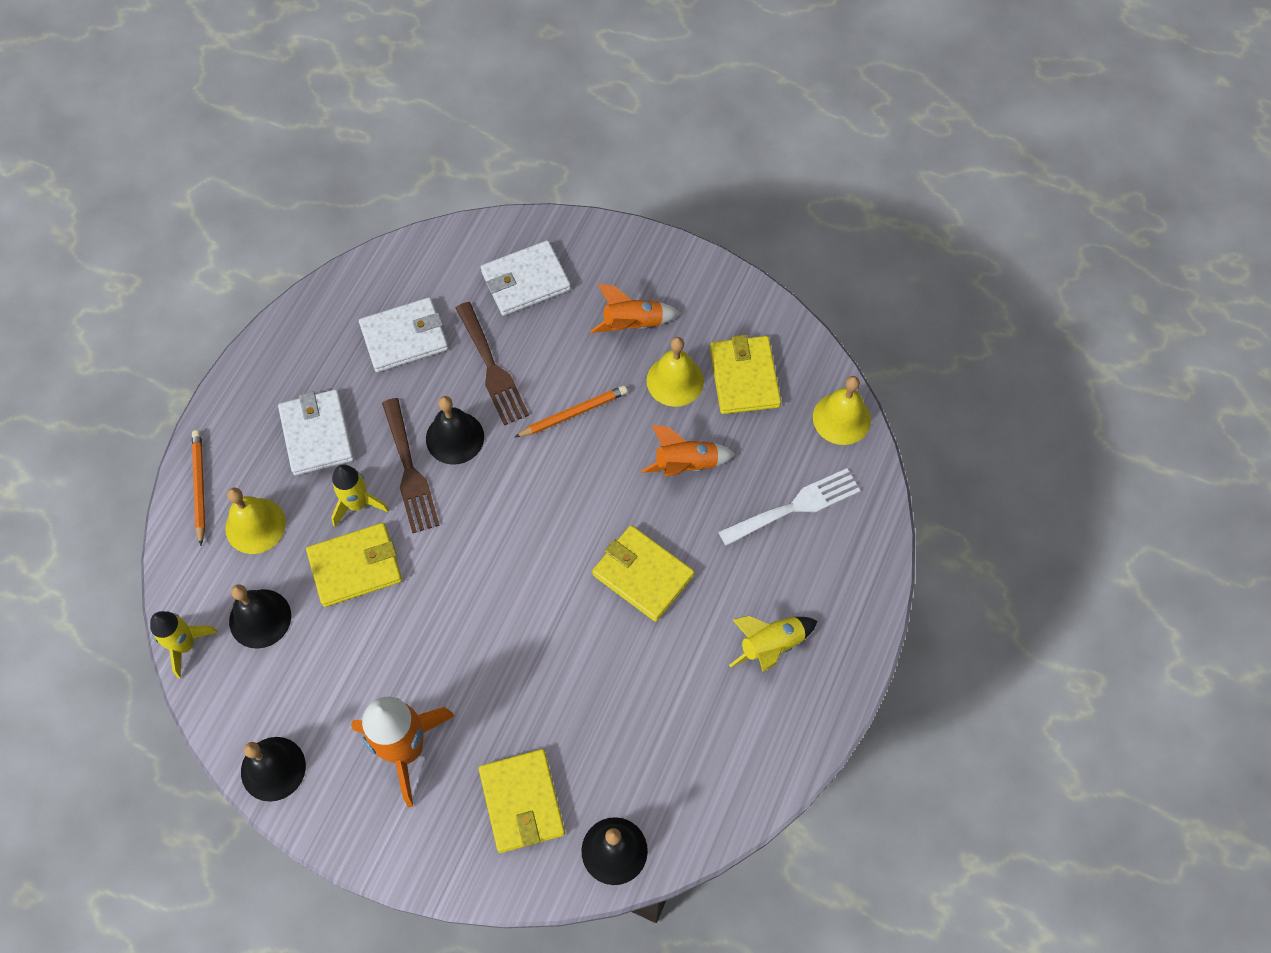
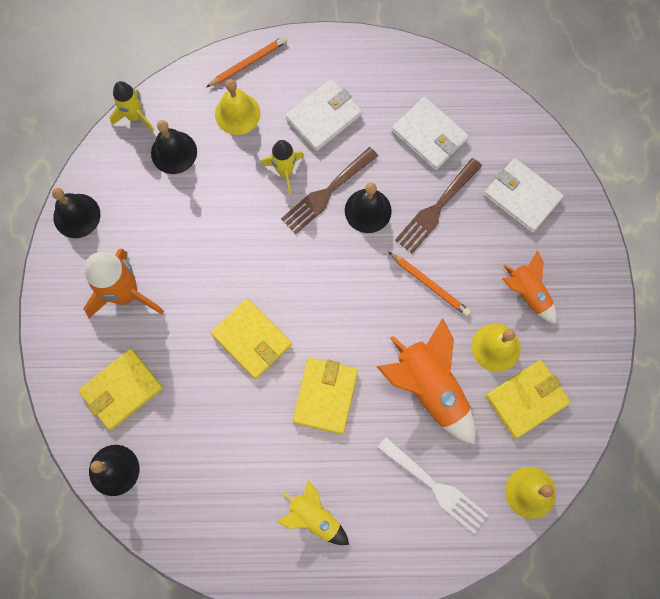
camera: 65 degrees right, 10 degrees up
yellow wallet [306,523,402,607] -> yellow wallet moved to [211,299,292,379]
orange rocket [641,425,735,477] -> orange rocket [377,318,476,445], size x1.67

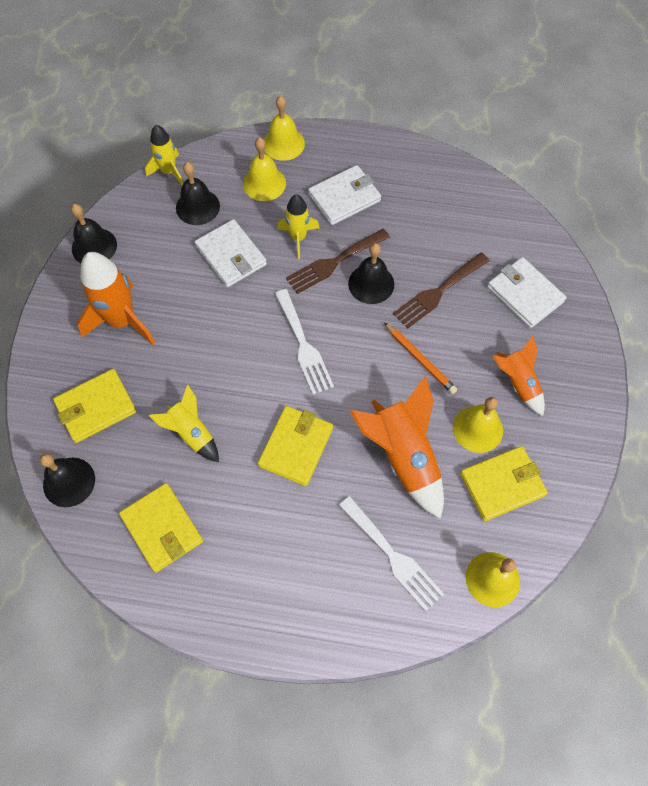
camera: 10 degrees right, 10 degrees down
orange pencil [206,36,287,87] -> yellow bell [264,96,305,161]
yellow wallet [211,299,292,379] -> yellow wallet moved to [119,483,203,573]
yellow rocket [276,480,349,545] -> yellow rocket moved to [149,385,219,462]
white wallet [392,97,469,170] -> white wallet moved to [195,219,267,287]
none -> white fork [275,289,334,395]

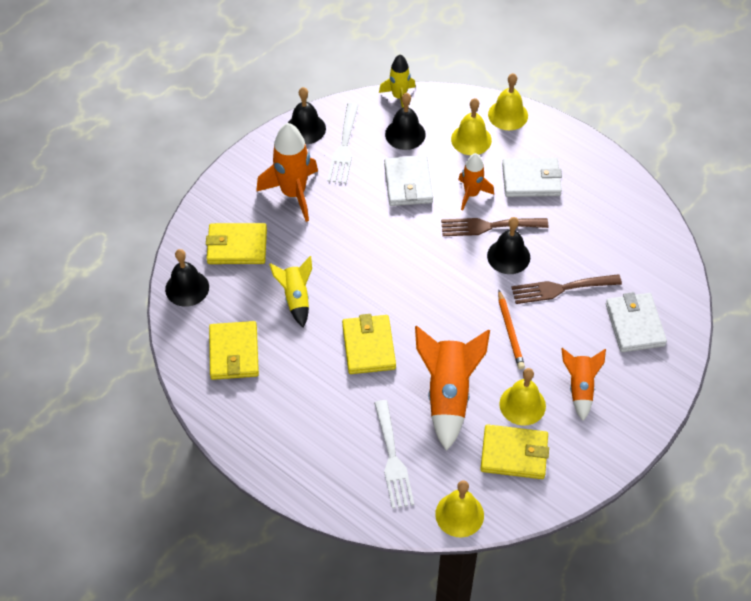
camera: 30 degrees right, 10 degrees down
yellow wallet [258,406,333,486] -> yellow wallet turned 60 degrees counterclockwise [342,314,396,374]
white fork [275,289,334,395] -> white fork moved to [327,103,359,184]
yellow rocket [277,194,319,259] -> orange rocket [458,153,494,211]

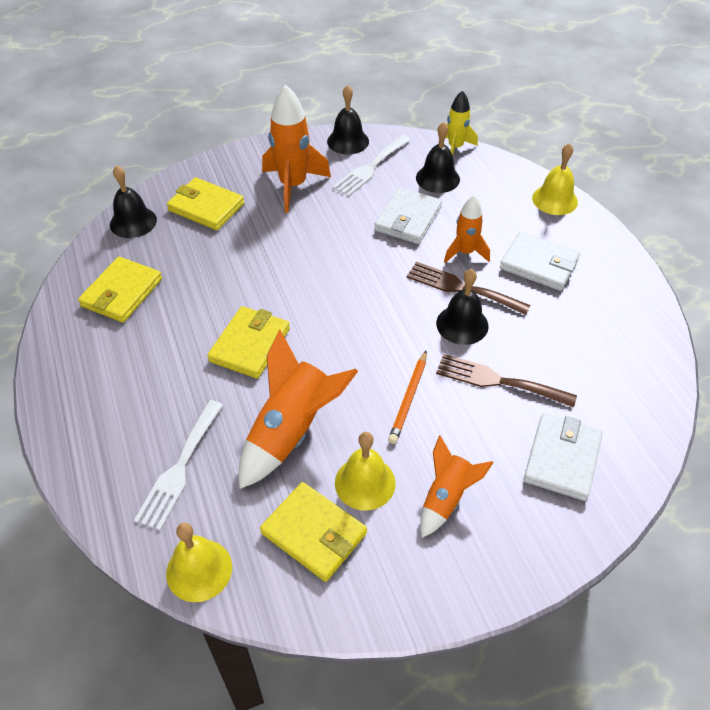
camera: 30 degrees right, 5 degrees down
yellow rocket [269,256,312,328] -> none
yellow bell [451,98,492,155] -> none

